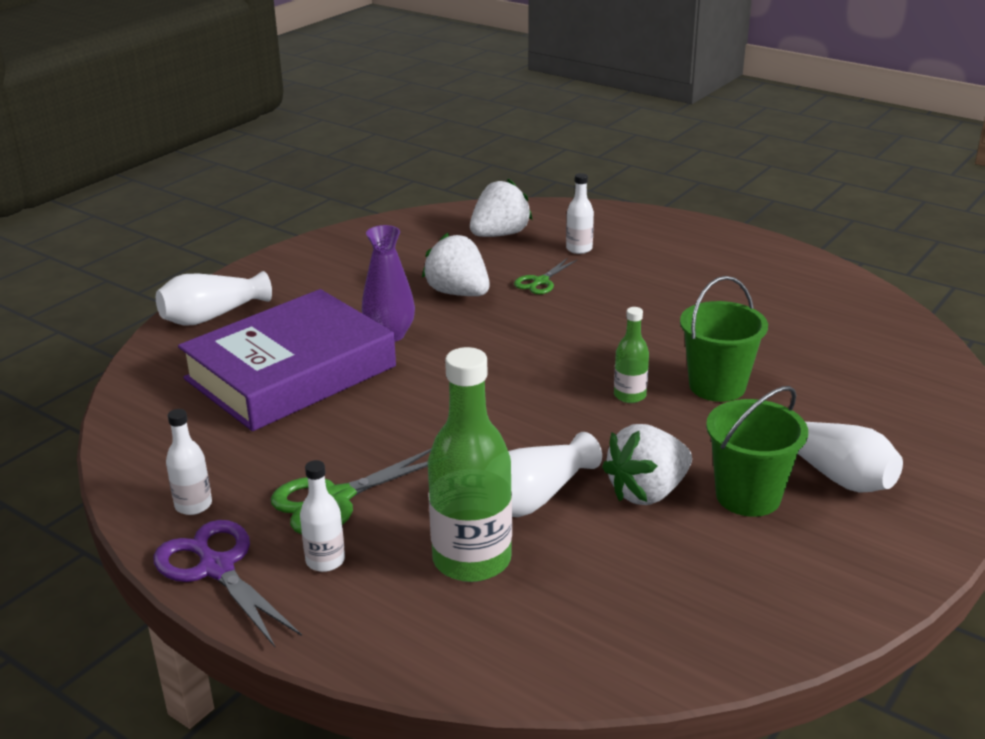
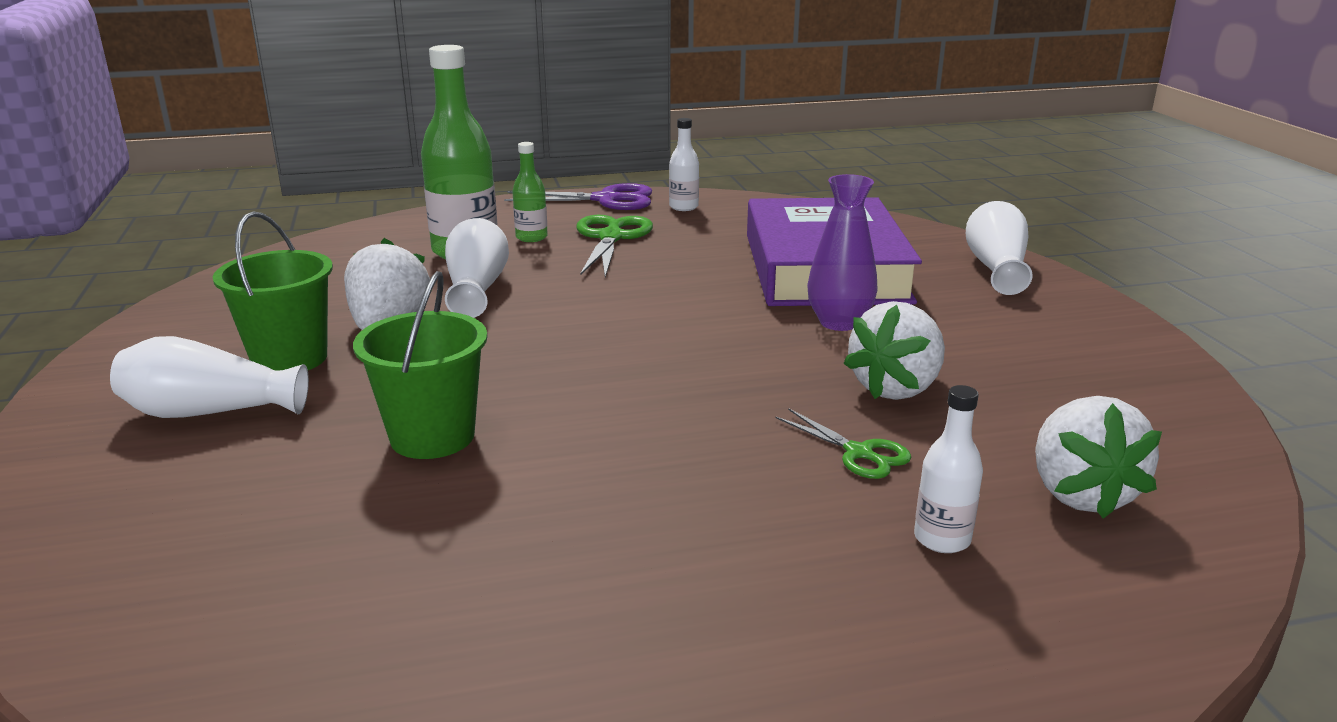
camera: 130 degrees right, 5 degrees down
white bottle [300,460,345,572] -> none
white strawberry [422,233,490,296] -> white strawberry turned 135 degrees clockwise [843,301,945,400]
green scissors [514,258,577,294] -> green scissors turned 150 degrees clockwise [775,408,911,479]
green bottle [614,307,649,403] -> green bottle moved to [512,142,548,242]

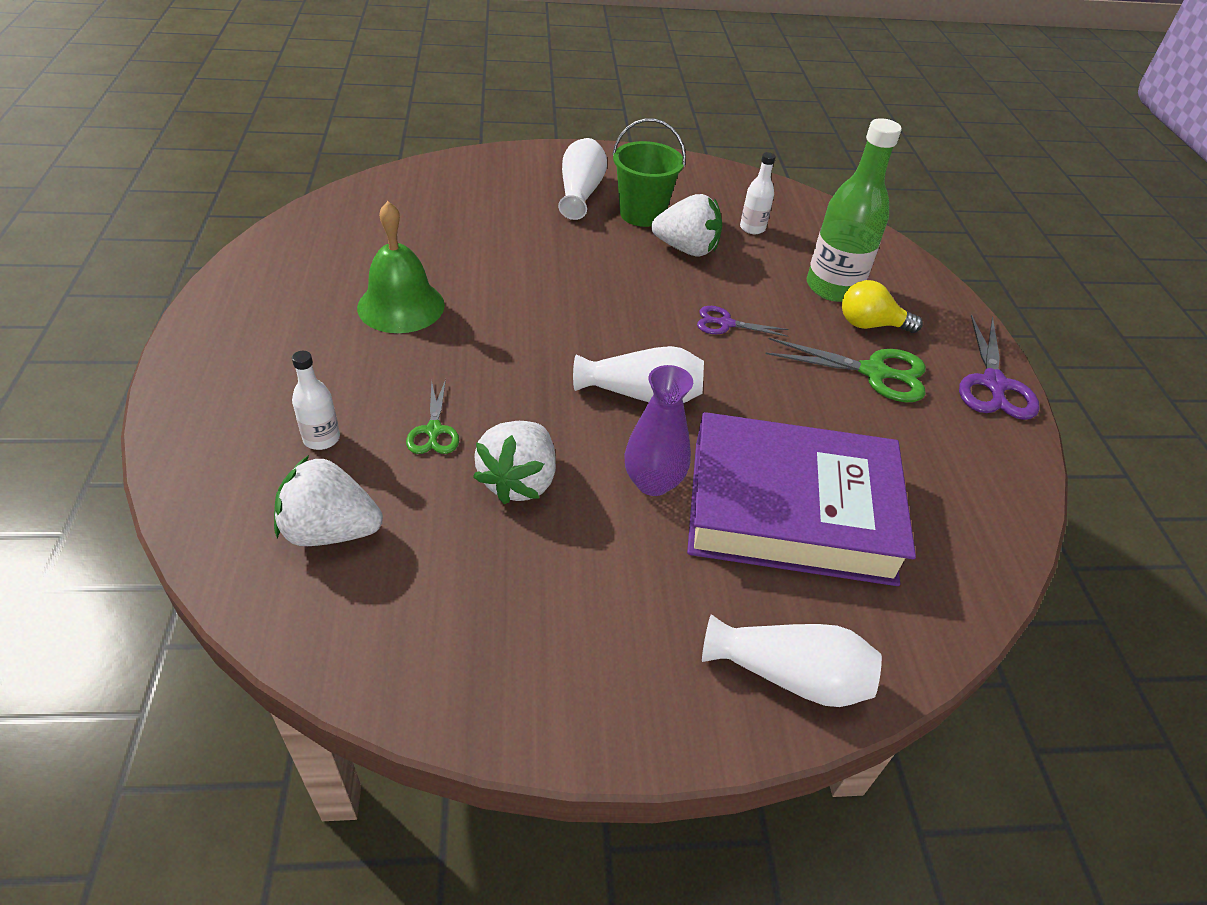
camera: 95 degrees right, 20 degrees up
green bucket [353,271,488,459] -> none
white vase [445,218,509,318] -> white vase moved to [573,346,704,403]
green bottle [512,142,548,242] -> yellow light bulb [842,280,923,333]
white bottle [669,118,699,211] -> white bottle moved to [740,152,776,234]
green scissors [775,408,911,479] -> green scissors turned 60 degrees counterclockwise [406,379,459,454]
white strawberry [843,301,945,400] -> white strawberry turned 120 degrees counterclockwise [473,421,556,504]
none -> green bell [357,201,445,333]
none -> purple scissors [697,306,789,337]

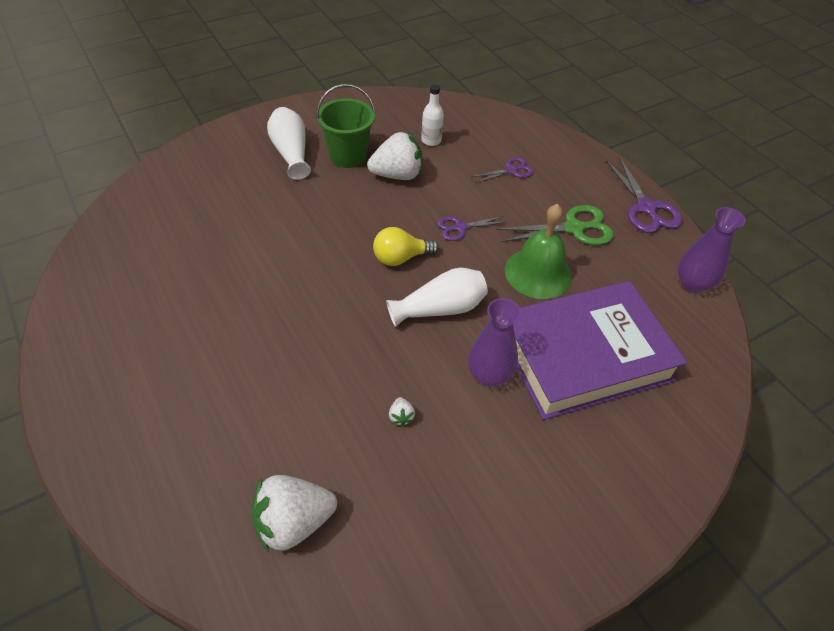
camera: 25 degrees left, 5 degrees up
white bottle [292,351,340,450] -> none
green bell [357,201,445,333] -> green bell moved to [505,204,572,299]
green scissors [406,379,459,454] -> none
white strawberry [473,421,556,504] -> white strawberry [389,397,415,427], size x0.42
white vase [702,614,882,707] -> none
green bottle [807,118,902,302] -> purple scissors [471,157,534,183]
yellow light bulb [842,280,923,333] -> yellow light bulb moved to [373,227,439,266]
none -> purple vase [678,207,746,293]

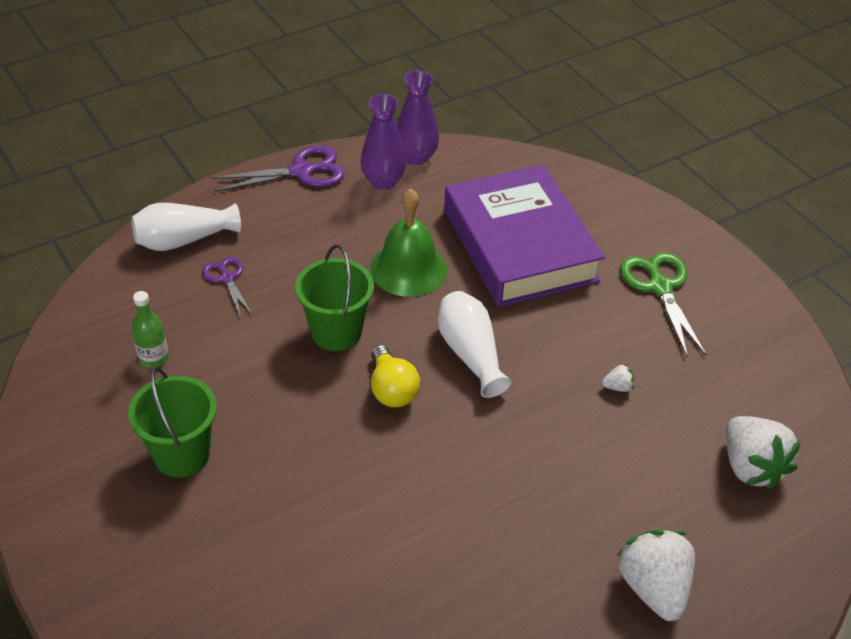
camera: 90 degrees left, 5 degrees down
white vase [267,107,311,180] -> white vase moved to [132,203,241,251]
white strawberry [367,132,422,180] -> white strawberry moved to [617,530,695,621]
white bottle [421,84,444,146] -> green bottle [132,291,169,368]
purple scissors [437,216,507,241] -> green bucket [295,244,374,351]
purple vase [468,298,521,387] -> purple vase moved to [361,94,406,190]
green scissors [496,205,614,245] -> green scissors moved to [620,252,707,358]

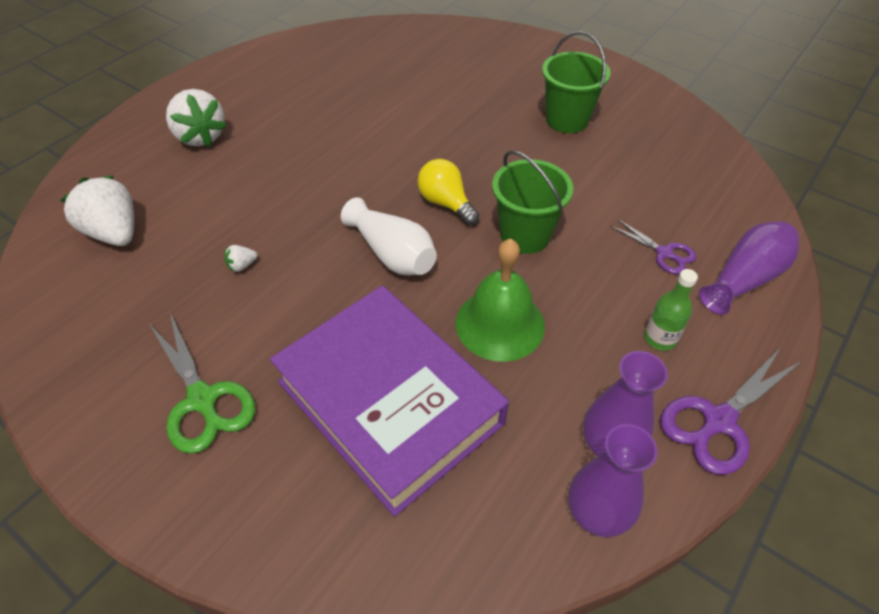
camera: 160 degrees right, 5 degrees up
white vase [132,203,241,251] -> purple vase [699,221,799,315]
green bottle [132,291,169,368] -> green bottle moved to [644,269,698,351]

